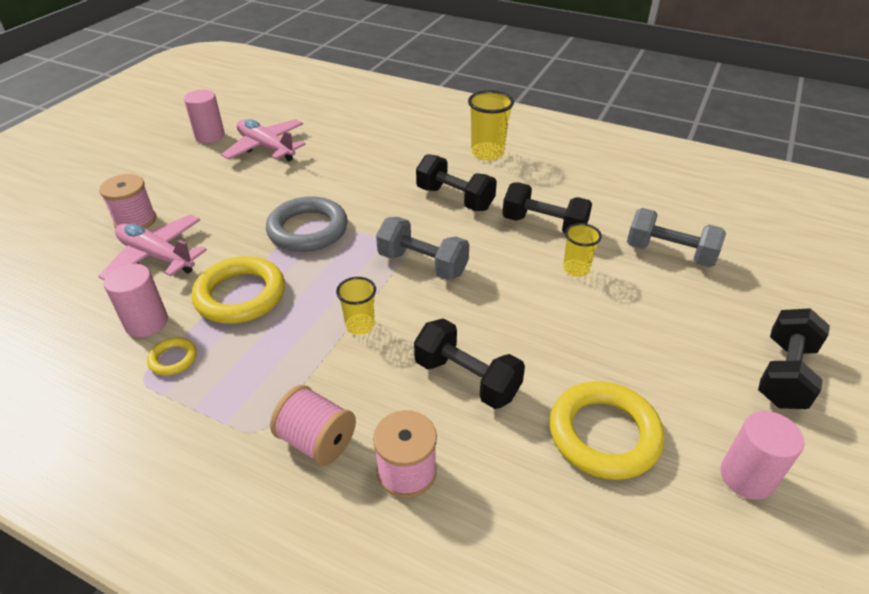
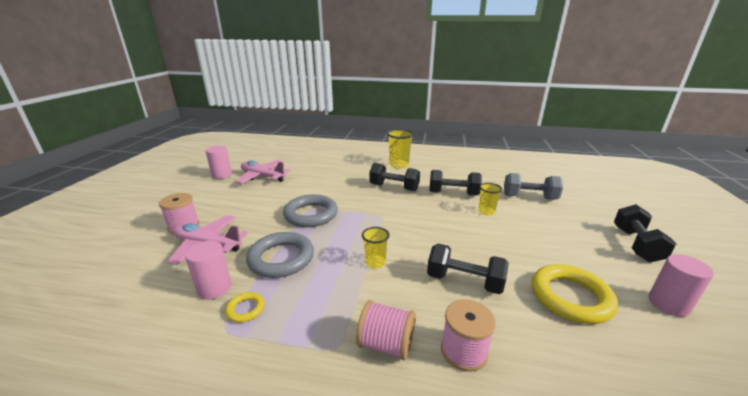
camera: 15 degrees left, 15 degrees down
yellow ring [191,256,285,324] -> grey ring [246,232,314,278]
grey dumbbell [376,217,469,280] -> none

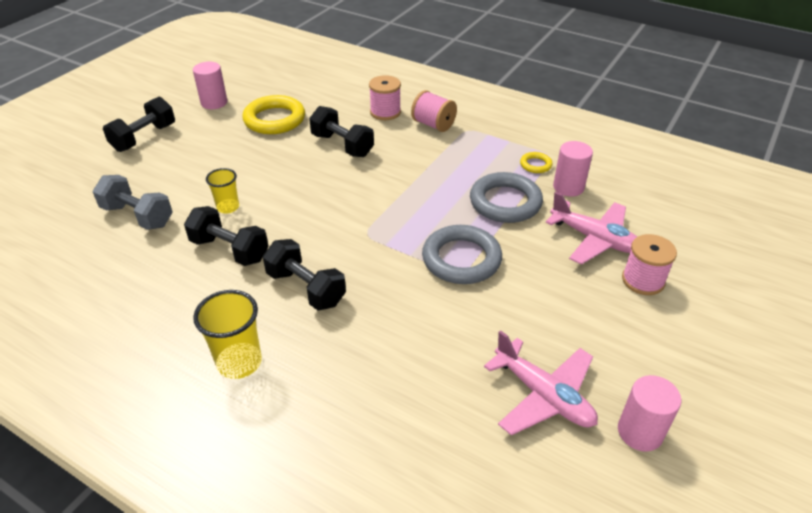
camera: 160 degrees left, 15 degrees up
yellow cup [362,227,389,268] -> none

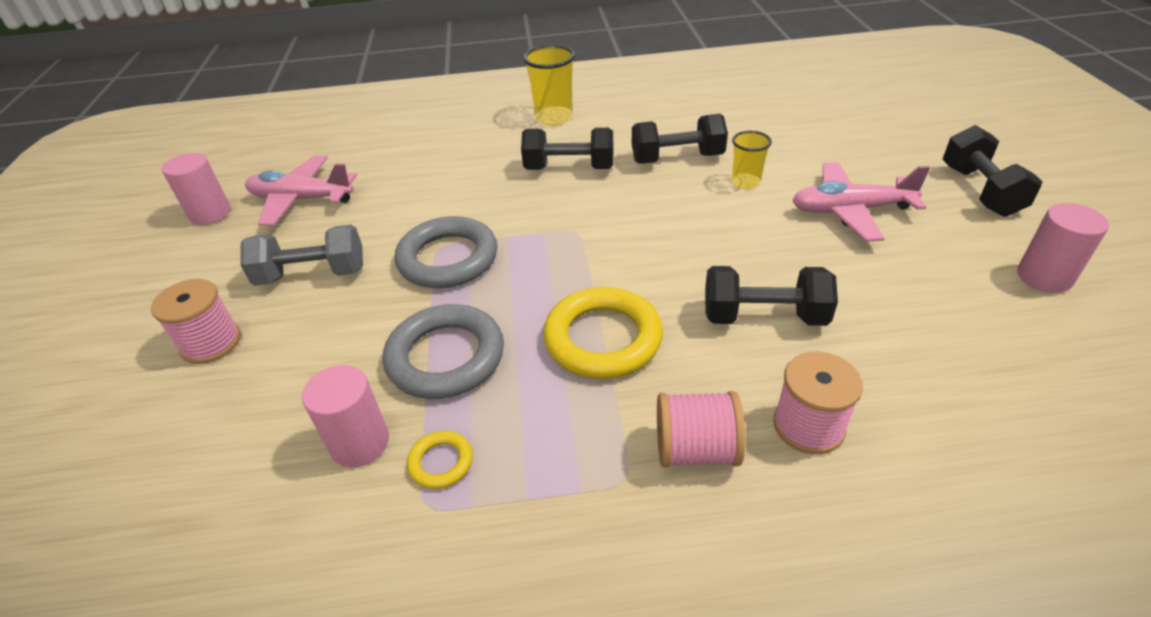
camera: 145 degrees right, 0 degrees up
grey dumbbell [93,175,173,230] -> grey dumbbell moved to [240,225,363,286]
yellow ring [242,95,305,134] -> yellow ring moved to [543,287,663,379]
pink plane [546,192,637,265] -> pink plane moved to [792,162,931,242]

